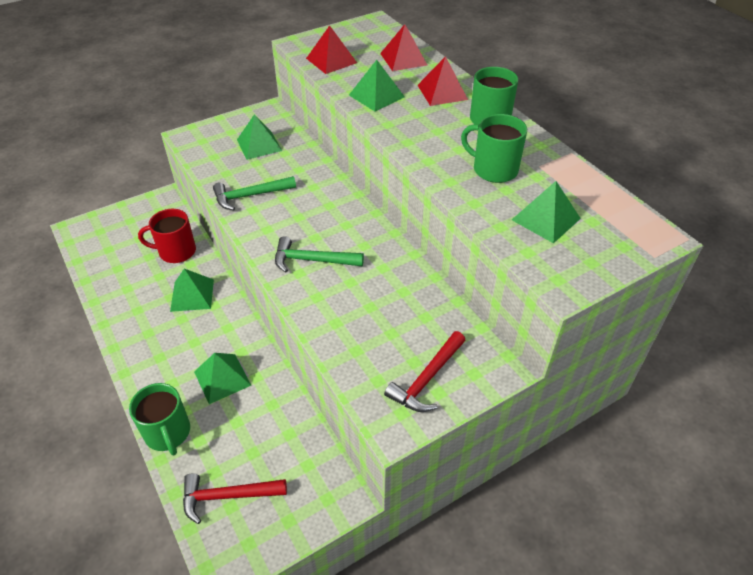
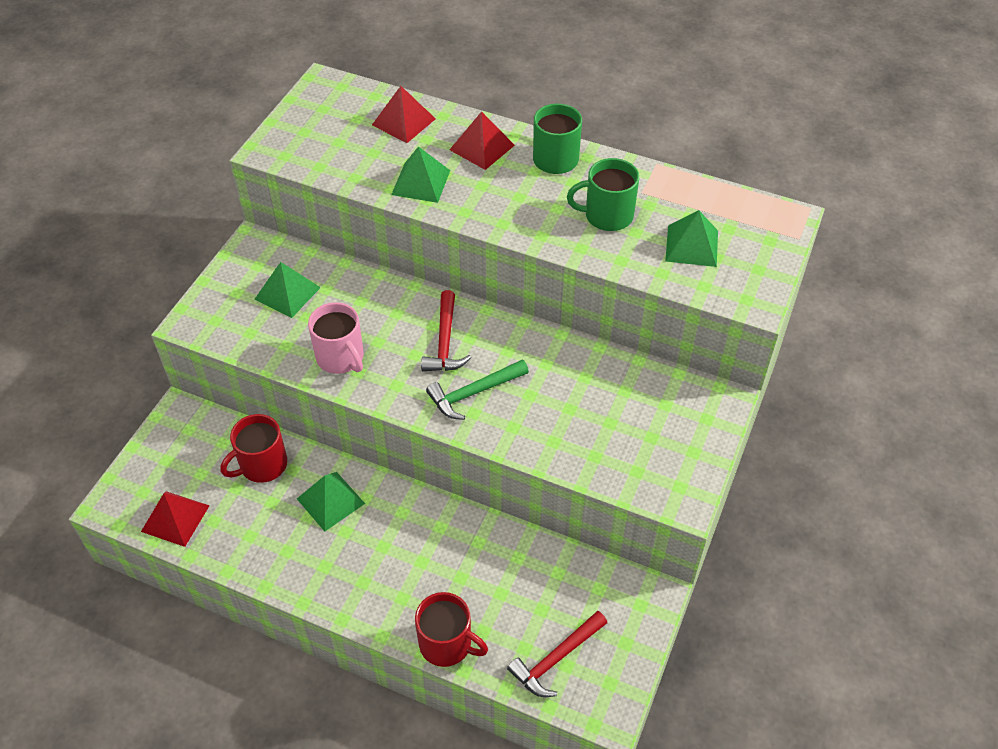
camera: 35 degrees left, 5 degrees up
green mug [129,383,190,455] -> red mug [415,592,488,667]
green pyramid [194,353,251,404] -> none
green hammer [213,176,296,210] -> pink mug [308,302,364,374]
red pyramid [306,25,357,74] -> red pyramid moved to [141,491,210,547]
red hammer [384,331,466,412] -> red hammer moved to [421,290,471,371]

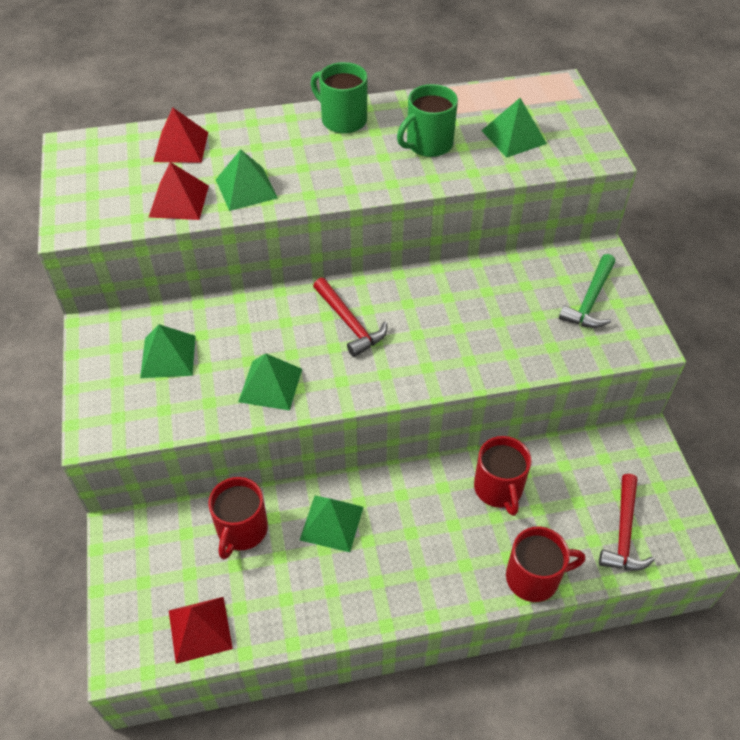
camera: 35 degrees left, 0 degrees up
pink mug [308,302,364,374] -> green pyramid [238,354,302,411]
green hammer [426,360,529,420] -> green hammer moved to [559,254,615,328]
red pyramid [450,111,515,170] -> red pyramid moved to [149,162,209,220]
none -> red mug [474,436,531,516]

